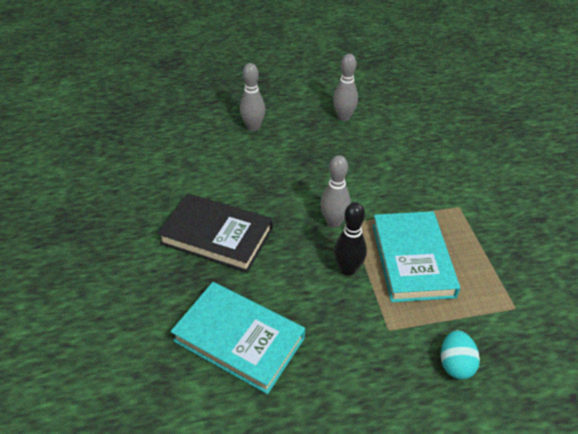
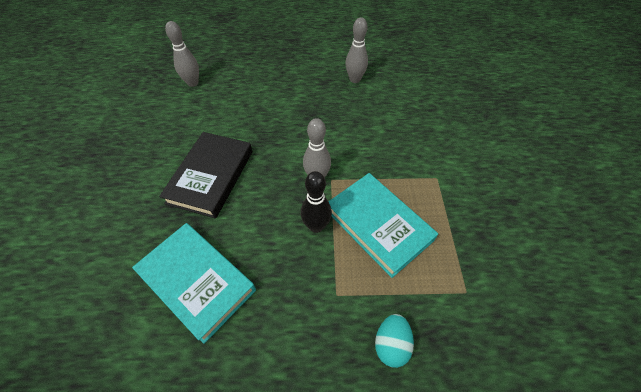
camera: 10 degrees right, 10 degrees up
black book [157,194,273,272] -> black book turned 75 degrees clockwise [159,132,253,219]
grey bowling pin [240,63,265,131] -> grey bowling pin moved to [165,21,199,87]
turquoise book [372,211,460,302] -> turquoise book turned 45 degrees counterclockwise [328,173,438,278]

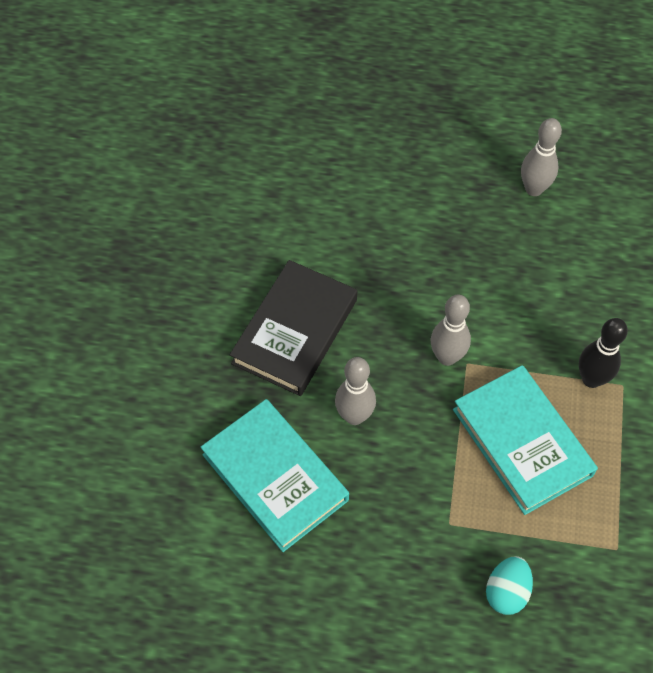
camera: 10 degrees right, 5 degrees up
grey bowling pin [165,21,199,87] -> grey bowling pin moved to [335,357,376,425]
black bowling pin [301,171,332,233] -> black bowling pin moved to [579,318,628,388]

